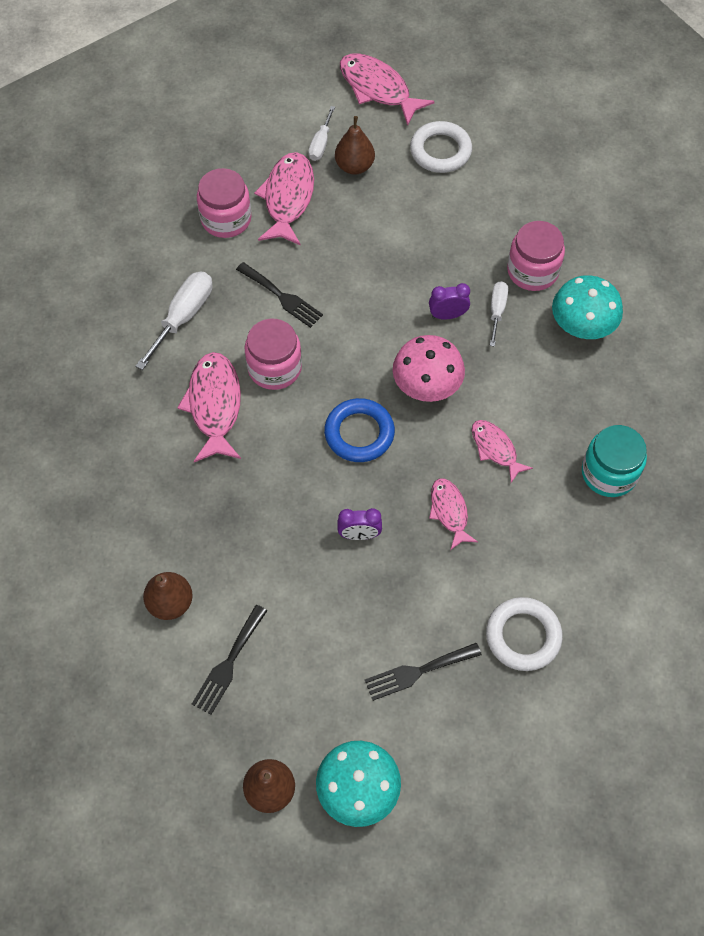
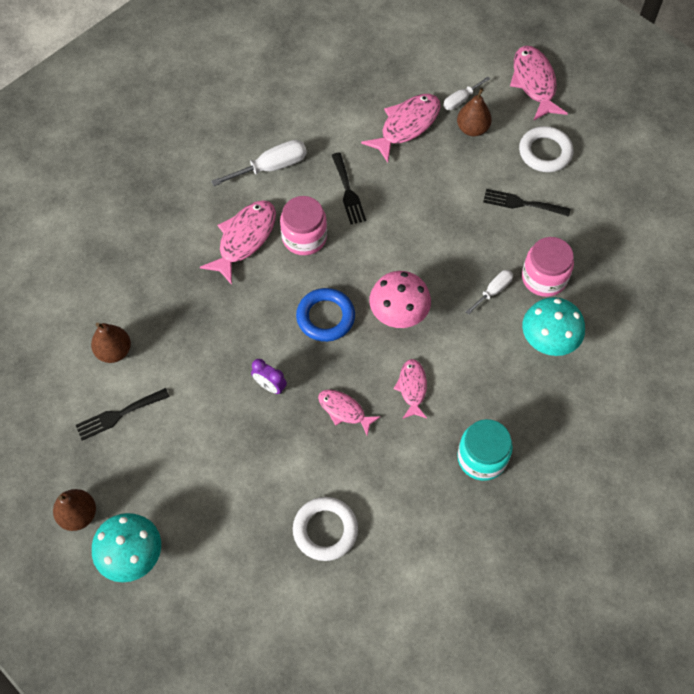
camera: 35 degrees right, 0 degrees up
pink jar [197,168,251,238] -> none
black fork [365,643,482,701] -> black fork moved to [483,189,571,217]
purple clock [429,283,470,320] -> none
pink fish [429,478,478,550] -> pink fish turned 75 degrees counterclockwise [318,390,380,436]

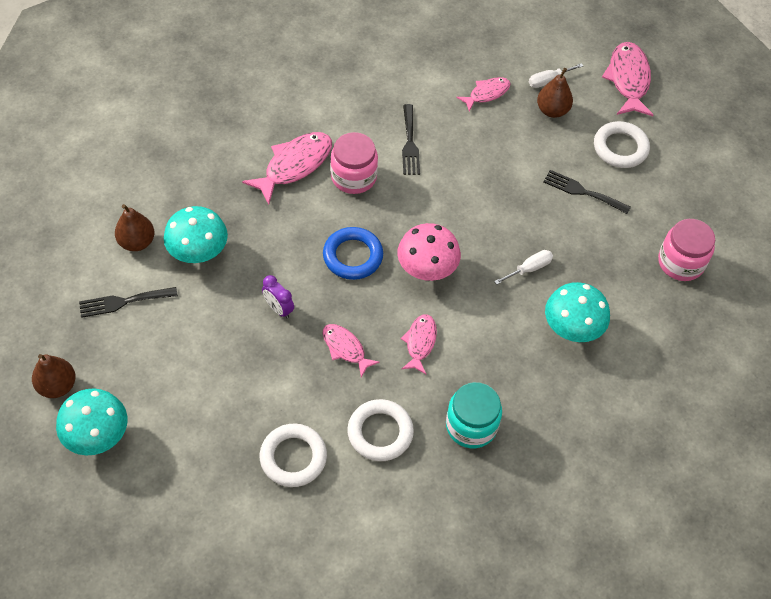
camera: 10 degrees right, 5 degrees down
white screwdriver [211,140,307,186] -> none
pink fish [361,94,441,163] -> pink fish [456,77,511,112], size x0.60
pink jar [522,237,574,297] -> pink jar moved to [658,219,715,281]
none -> turquoise mushroom [164,206,228,263]
none -> white ring [347,399,414,461]

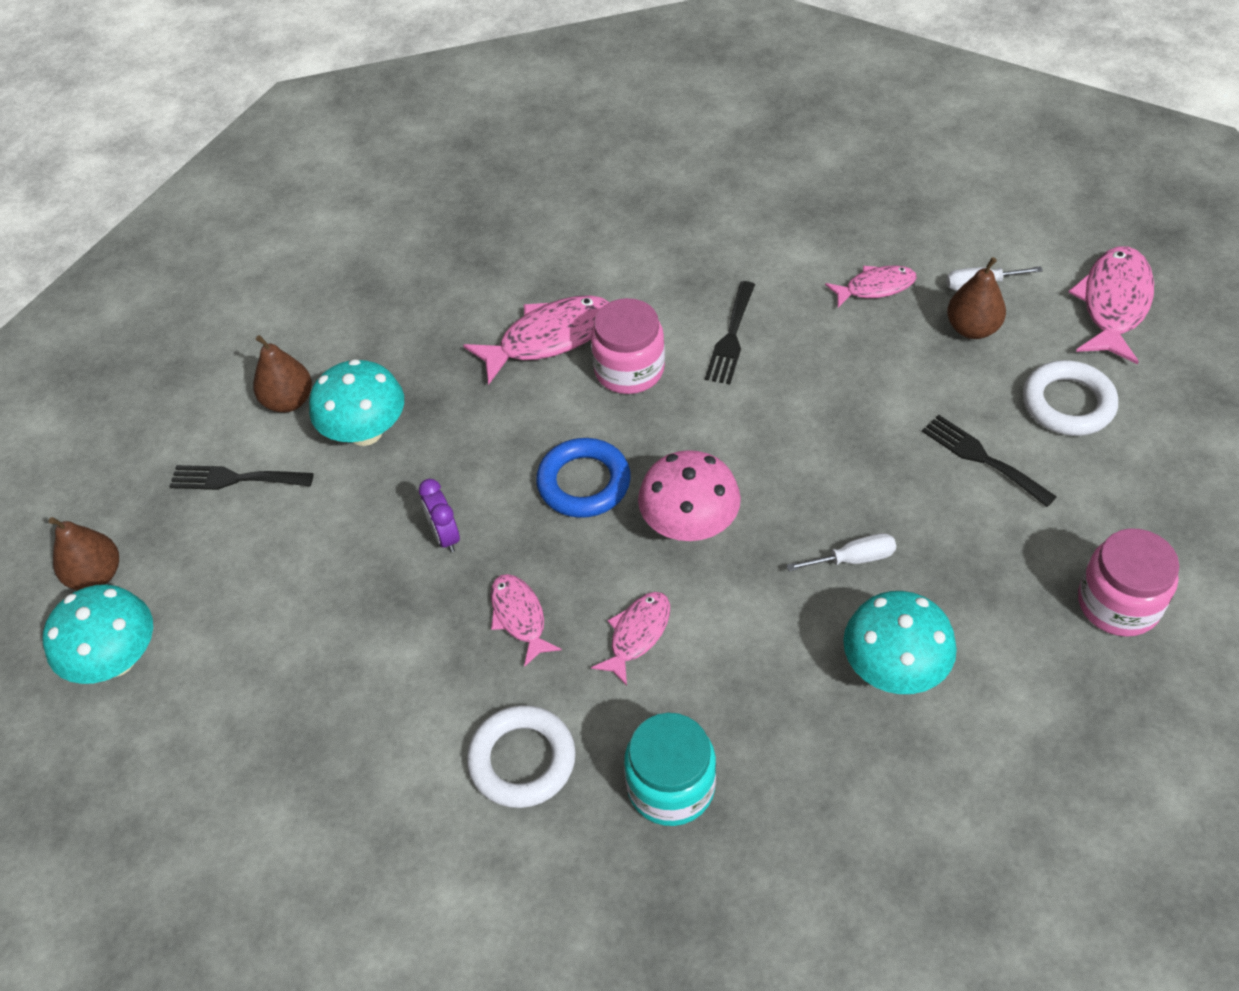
camera: 25 degrees right, 5 degrees down
white ring [260,423,327,487] -> none

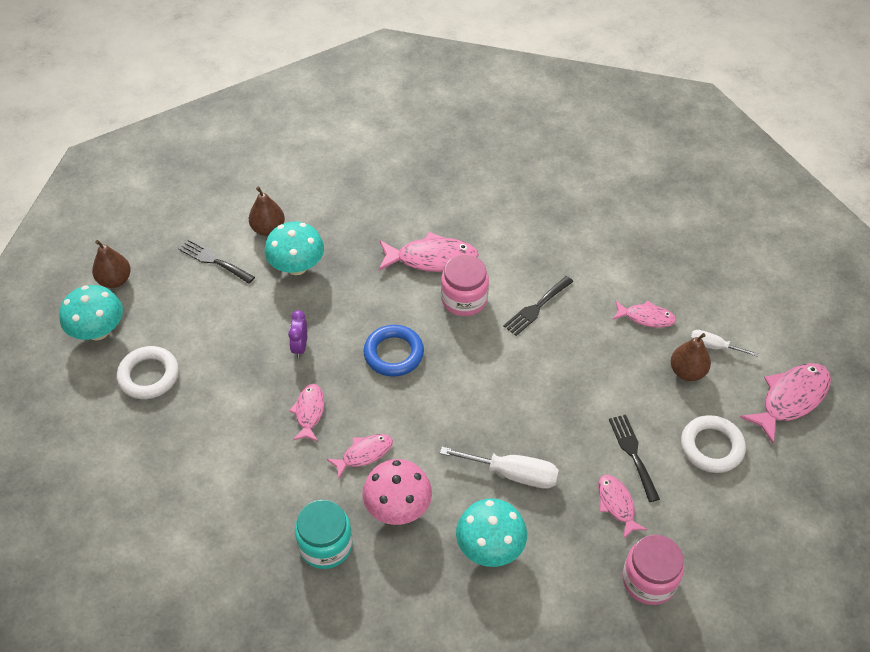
camera: 25 degrees right, 0 degrees up
white ring [467,705,576,808] -> white ring moved to [117,346,179,399]
pink mushroom [638,450,741,541] -> pink mushroom moved to [363,459,432,525]
white screwdriver [786,533,896,571] -> white screwdriver [440,447,559,489], size x1.64
none -> pink fish [598,475,647,539]

